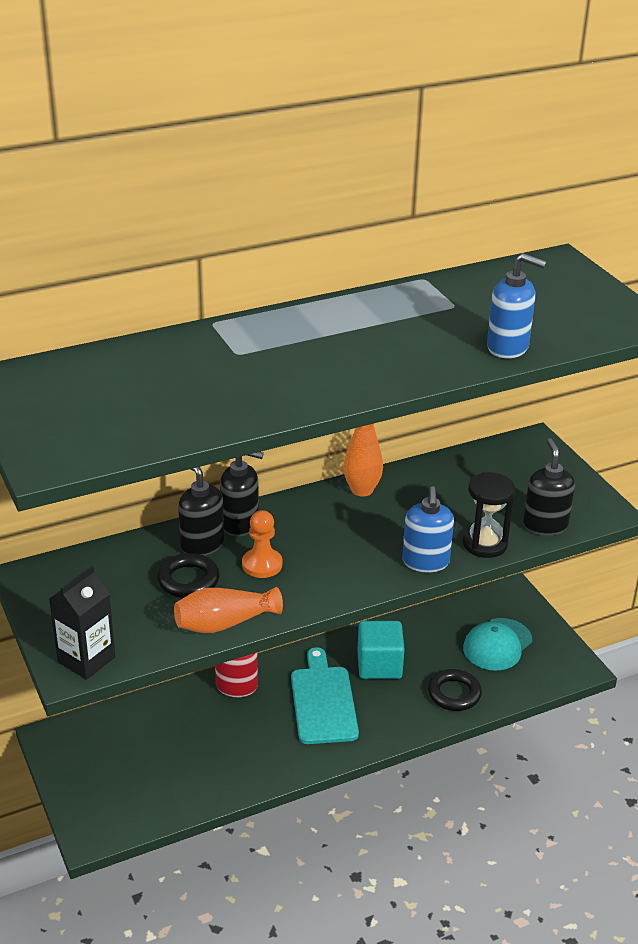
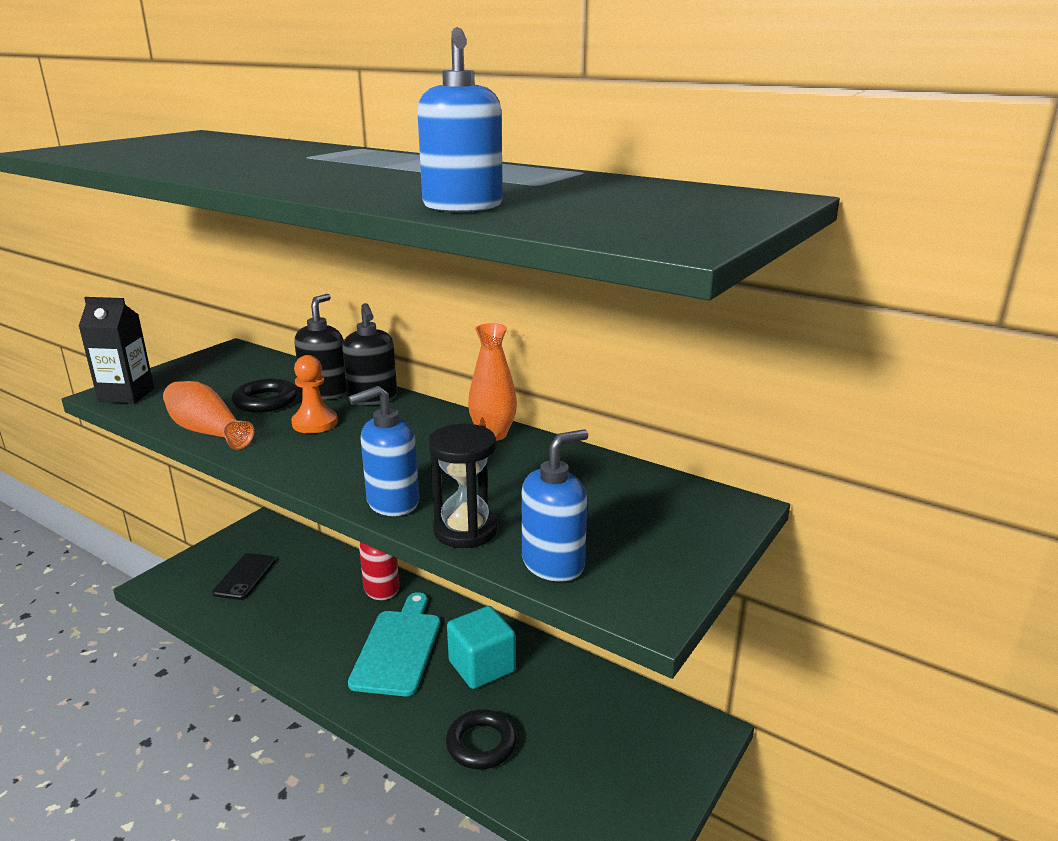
camera: 60 degrees right, 10 degrees down
turquoise cutting board [291,647,359,744] -> turquoise cutting board turned 45 degrees counterclockwise [348,592,440,696]
turquoise cap [463,618,532,671] -> none
black soap dispenser [523,438,575,536] -> blue soap dispenser [522,429,588,582]
none -> black phone [212,553,276,600]

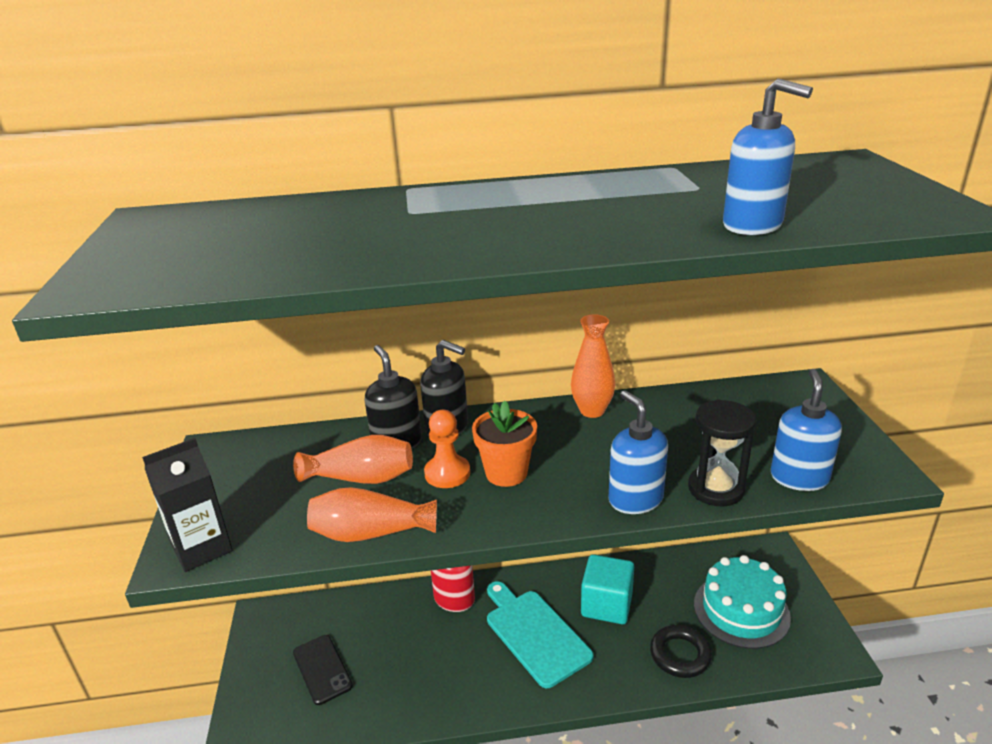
camera: 40 degrees left, 5 degrees up
black ring [232,378,298,413] -> orange vase [293,435,413,484]
blue soap dispenser [349,386,419,516] -> blue soap dispenser turned 135 degrees clockwise [608,390,668,514]
none -> orange flower pot [472,401,537,487]
none -> turquoise cake [694,555,791,649]

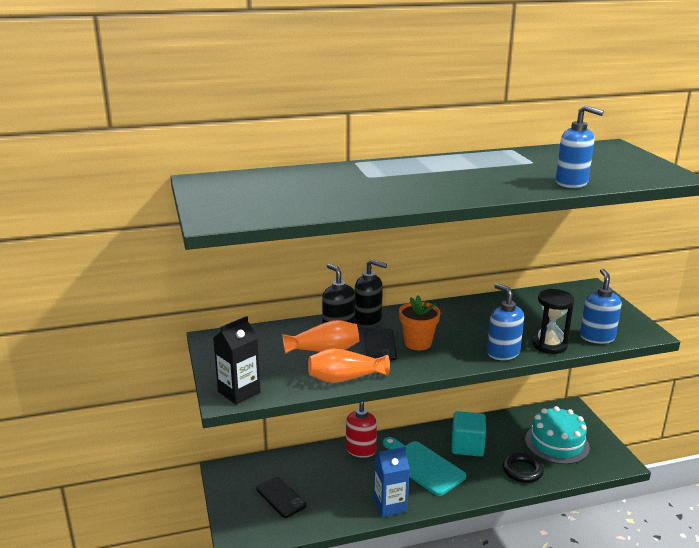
camera: 10 degrees left, 5 degrees down
orange pawn [424,410,470,488] -> black phone [364,328,397,360]
orange vase [571,314,615,418] -> none
none -> blue carton [374,447,410,517]

